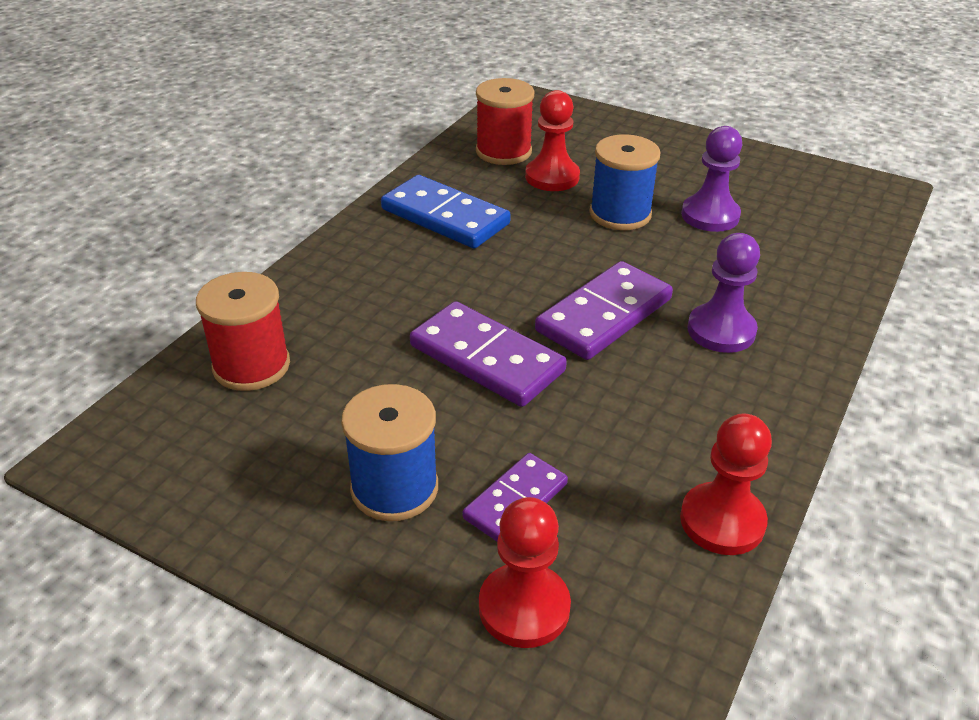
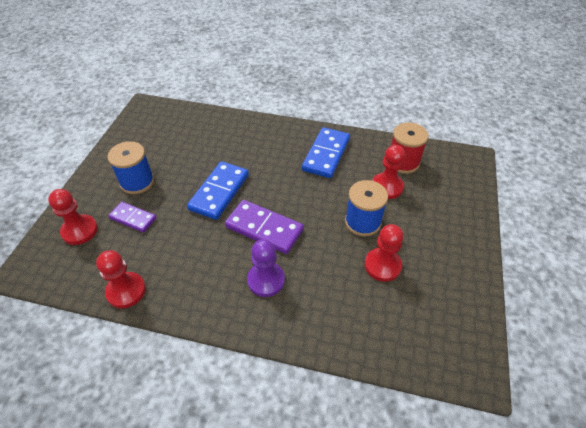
camera: 75 degrees right, 10 degrees up
red spool [196,272,290,391] -> none
purple domino [410,301,567,407] -> blue domino [187,161,249,220]
purple pawn [681,126,742,232] -> red pawn [365,224,403,282]

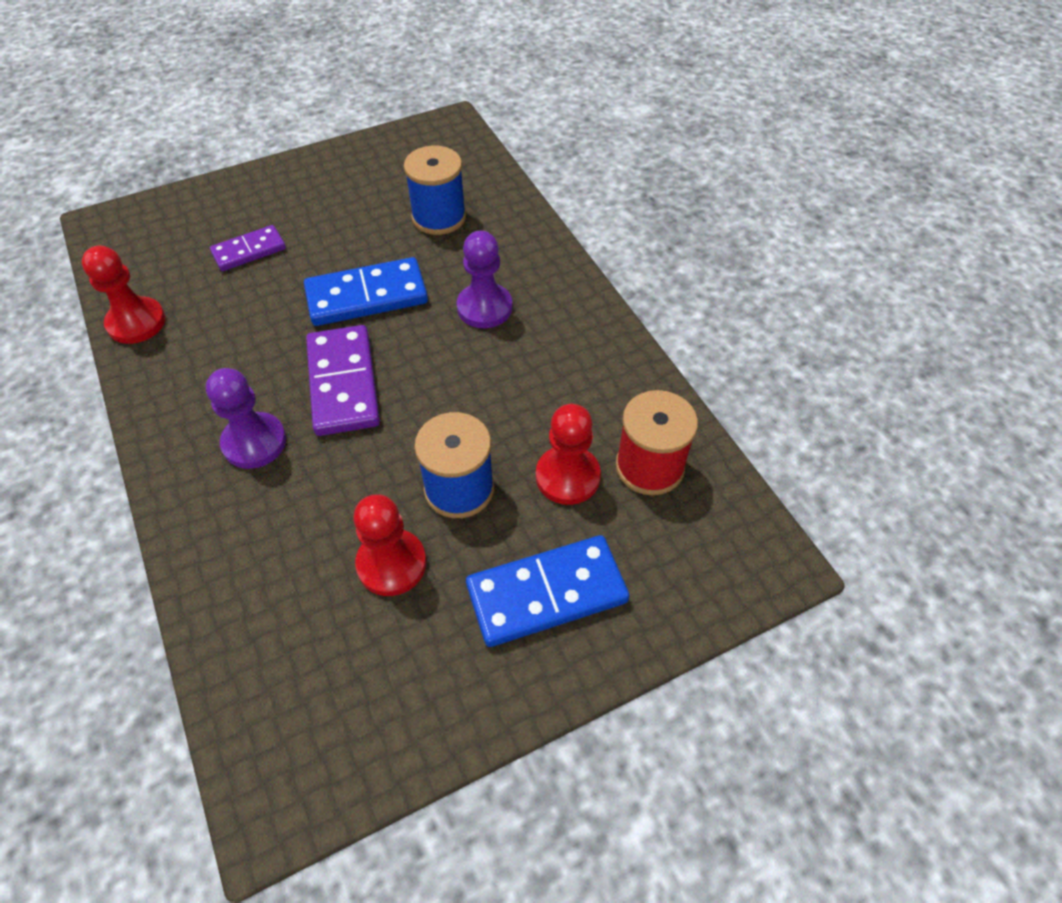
camera: 50 degrees right, 5 degrees up
red pawn [48,189,98,245] -> none
blue spool [107,141,154,194] -> blue spool moved to [404,146,466,235]
purple domino [108,202,156,233] -> purple domino turned 75 degrees clockwise [210,225,286,271]
blue domino [302,127,350,178] -> blue domino moved to [466,535,629,647]
none -> purple pawn [457,231,512,328]

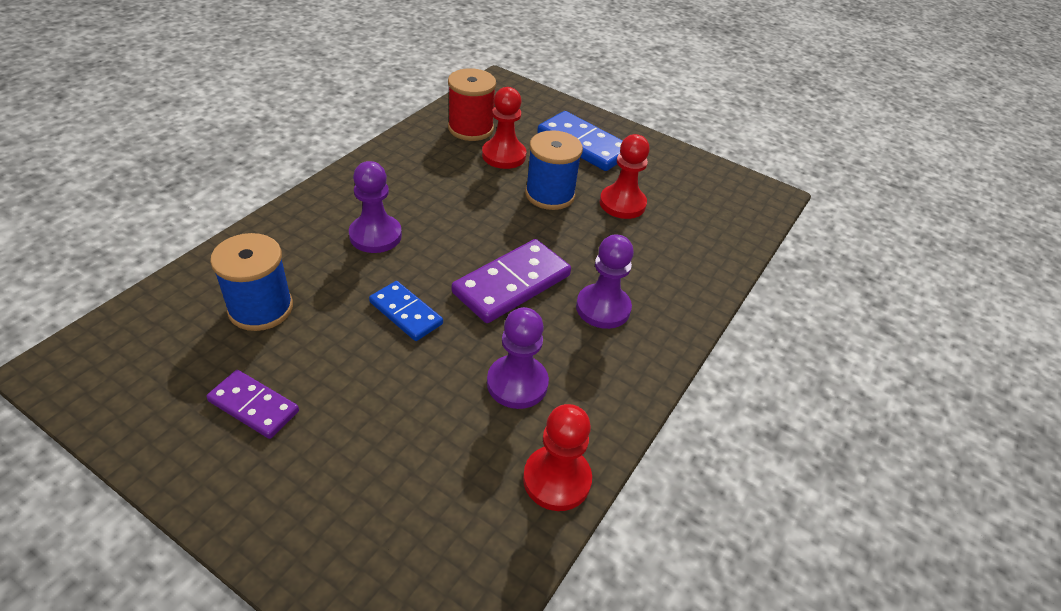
camera: 125 degrees left, 10 degrees down
purple domino [210,225,286,271] -> purple domino moved to [206,370,299,439]
blue domino [304,257,428,326] -> blue domino [369,281,443,341], size x0.61
none -> purple pawn [487,307,549,409]

